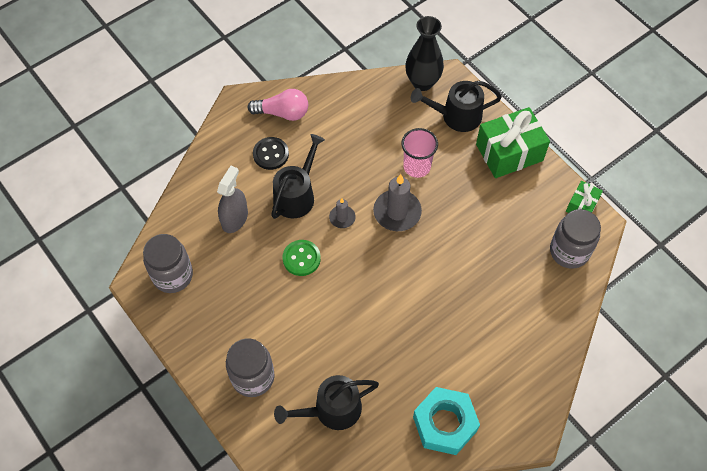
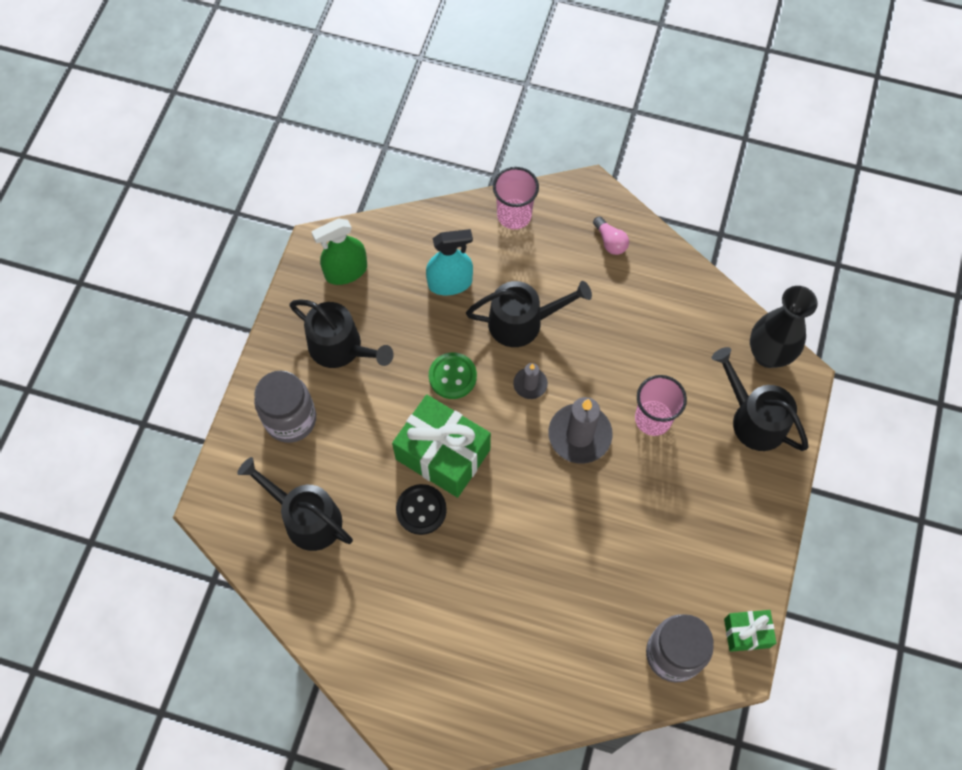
camera: 55 degrees right, 5 degrees up
grey jar [143,234,193,293] -> green spray bottle [312,219,367,285]
grey spray bottle [217,166,248,233] -> turquoise spray bottle [426,229,473,295]
pink light bulb [248,89,308,121] -> pink light bulb [593,216,629,255], size x0.61
black button [253,137,289,170] -> black button moved to [396,484,447,535]
turquoise nut [413,387,480,455] -> none
green gift [476,107,550,178] -> green gift moved to [392,395,491,498]
none -> black watering can [289,299,394,368]
none -> pink cup [493,167,539,229]

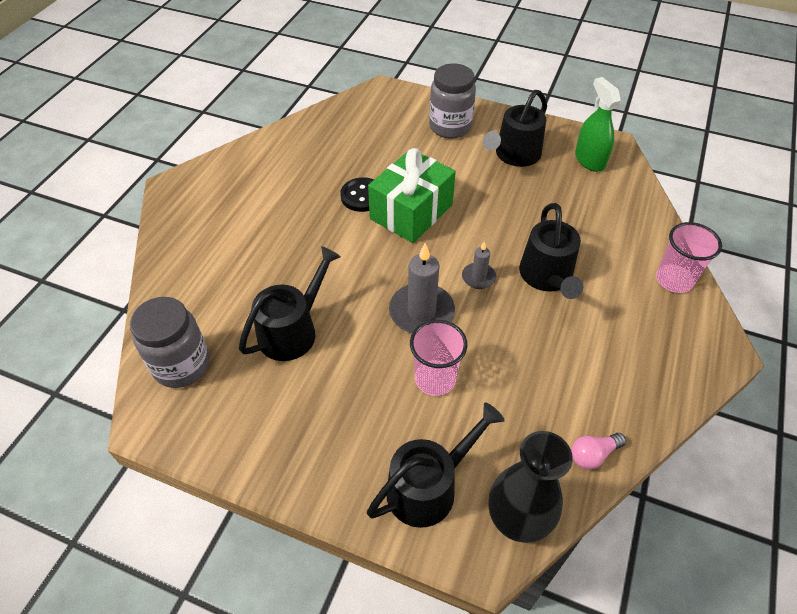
camera: 95 degrees right, 15 degrees down
black watering can [237,457,353,551] -> black watering can moved to [239,246,341,361]
turquoise spray bottle [426,229,473,295] -> none
green button [429,352,477,399] -> none
pink light bulb [593,216,629,255] -> pink light bulb moved to [571,433,626,469]
green gift [724,610,776,652] -> none

